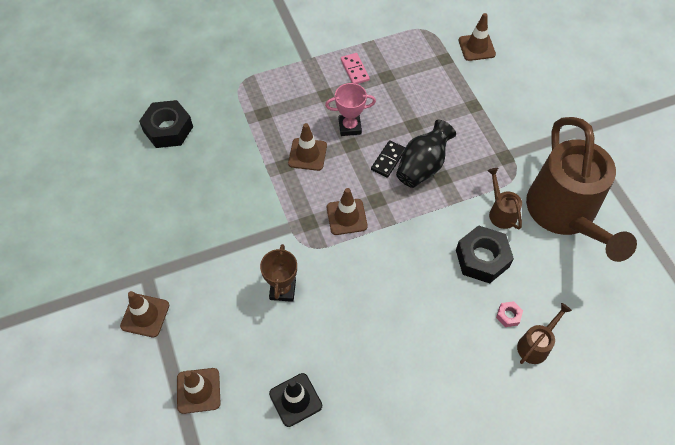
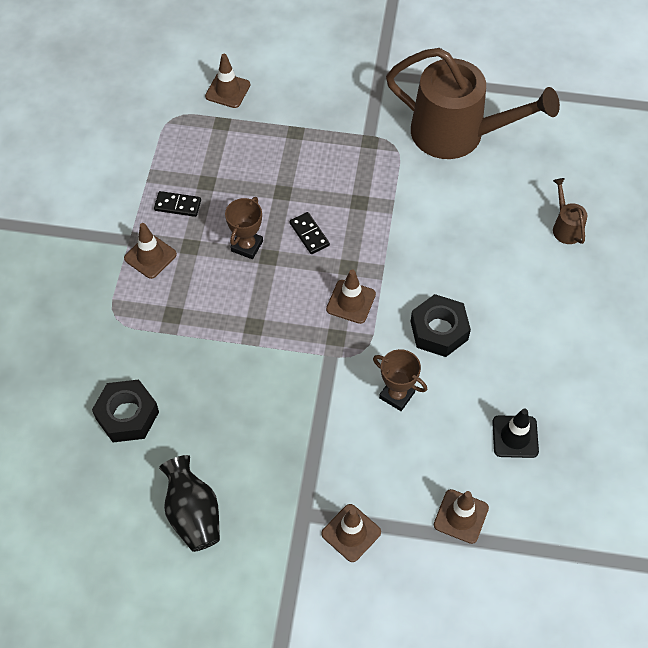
camera: 60 degrees left, 0 degrees up
brown traffic cone [288,123,327,171] -> brown traffic cone moved to [124,223,177,279]
pink trophy [325,83,376,136] -> brown trophy [225,197,263,259]
pink domino [341,53,370,84] -> black domino [154,191,201,217]
black vase [396,120,456,188] -> black vase moved to [159,455,220,552]
black nut [456,225,514,283] -> black nut moved to [410,294,471,357]
brown watering can [487,168,522,229] -> none
pink nut [496,301,523,327] -> none

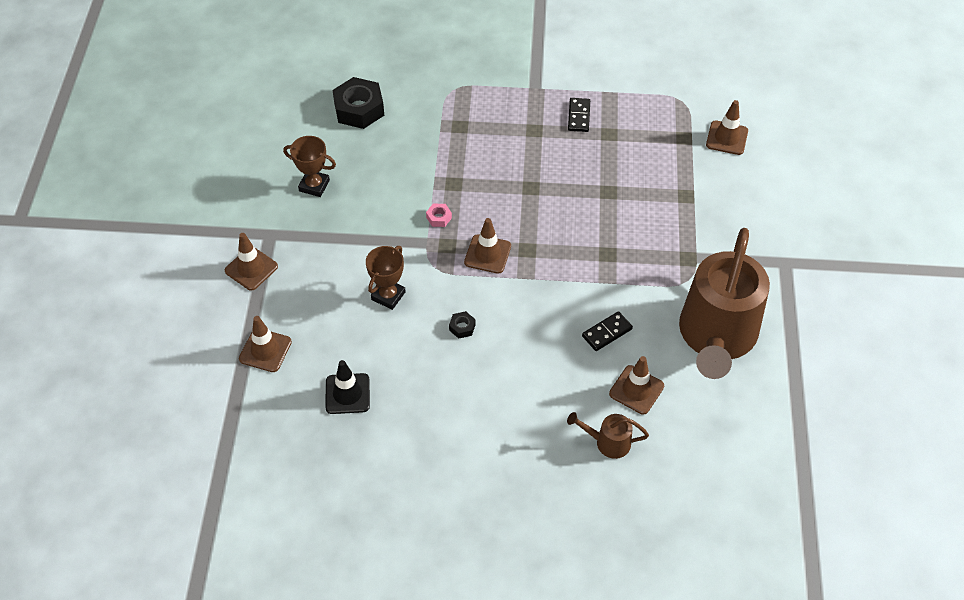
camera: 85 degrees right, 5 degrees down
brown traffic cone [124,223,177,279] -> brown traffic cone moved to [609,356,664,414]
black vase [159,455,220,552] -> none
brown trophy [225,197,263,259] -> brown trophy moved to [283,136,336,197]
black domino [290,212,330,254] -> black domino moved to [582,311,633,351]
black nut [410,294,471,357] -> black nut [449,311,476,339], size x0.45
brown watering can [553,178,587,244] -> brown watering can turned 150 degrees counterclockwise [567,412,649,459]
none -> pink nut [426,204,452,227]

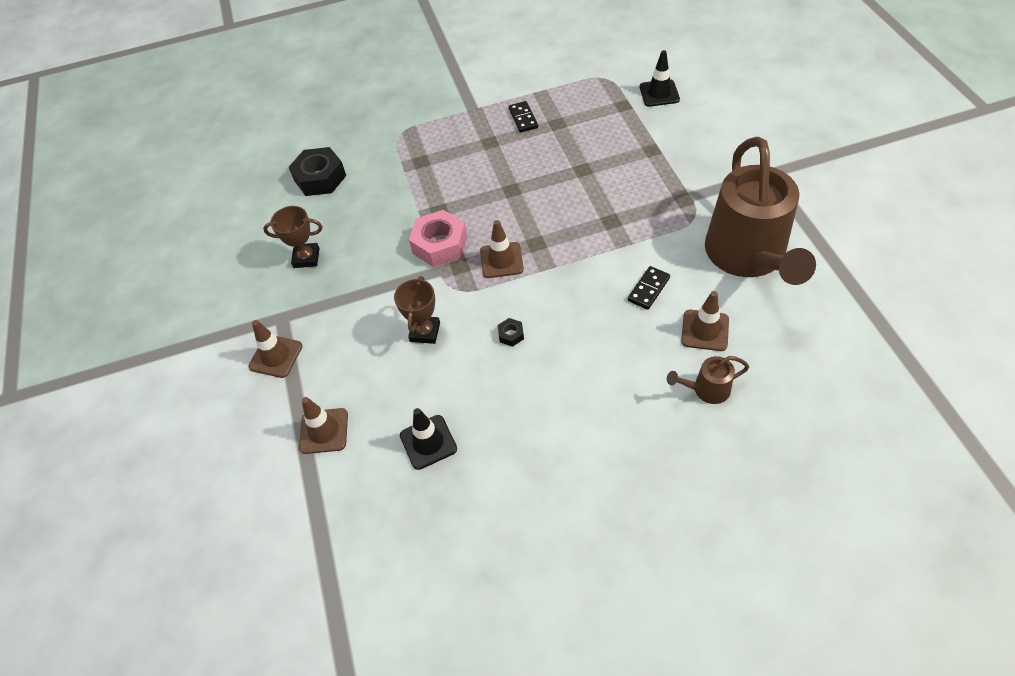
camera: 15 degrees left, 0 degrees up
pink nut [426,204,452,227] -> pink nut [409,210,467,267], size x2.24
brown traffic cone [706,100,748,155] -> black traffic cone [640,50,680,107]

